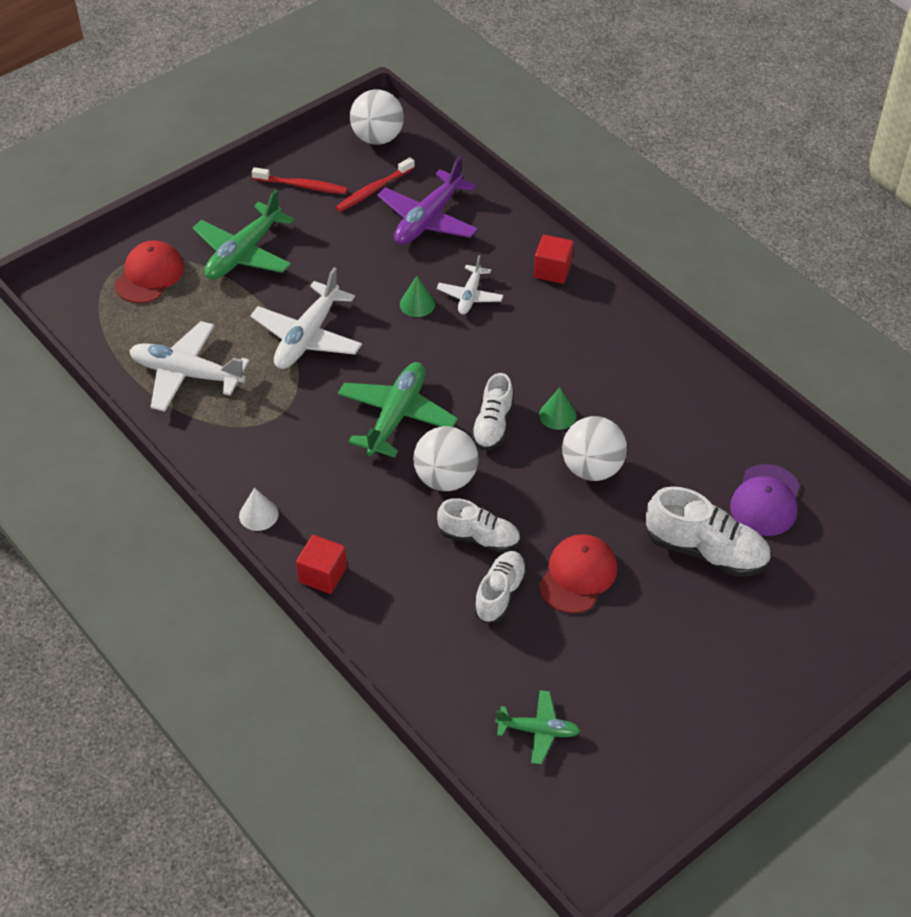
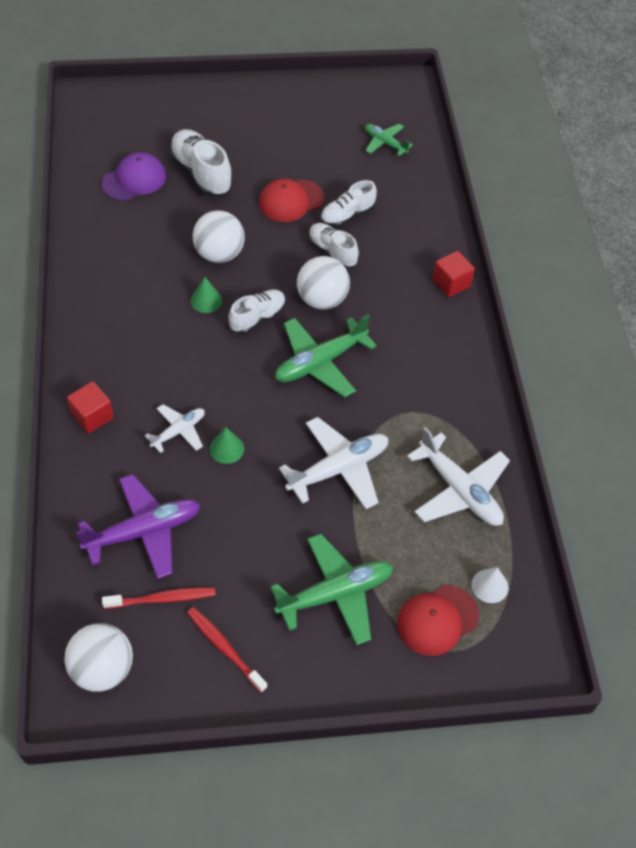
camera: 150 degrees left, 5 degrees up
white cone [239,487,279,531] -> white cone moved to [472,567,508,603]

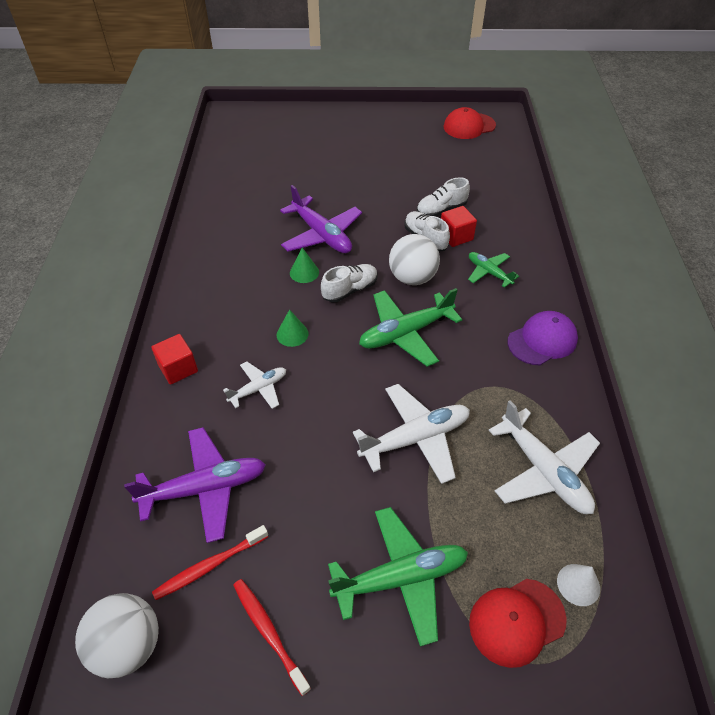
camera: 10 degrees right, 5 degrees down
purple cap [101,152,166,201] -> purple cap moved to [508,311,578,365]
red toothbrush [102,587,216,609] -> red toothbrush turned 150 degrees clockwise [152,525,268,600]
white shoe [169,129,233,197] -> none
white ball [193,211,244,263] -> purple plane [280,185,362,253]
green cone [210,427,244,464] -> green cone moved to [276,309,309,347]
red cap [259,179,324,222] -> red cap moved to [444,107,496,139]
green plane [365,124,413,156] -> green plane moved to [468,252,519,288]
red cube [432,251,475,297] -> red cube moved to [441,206,477,247]

